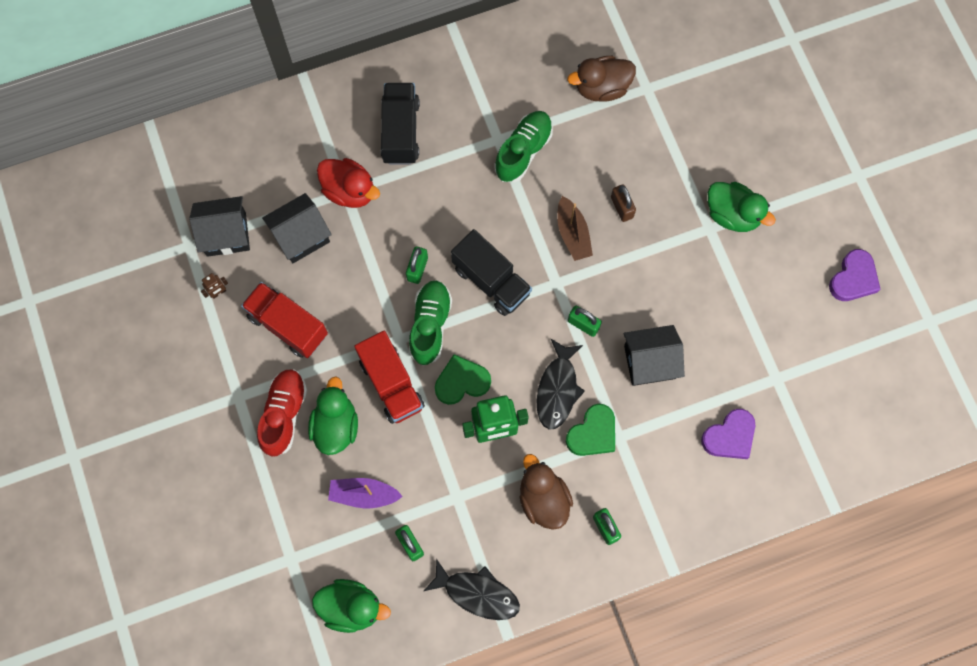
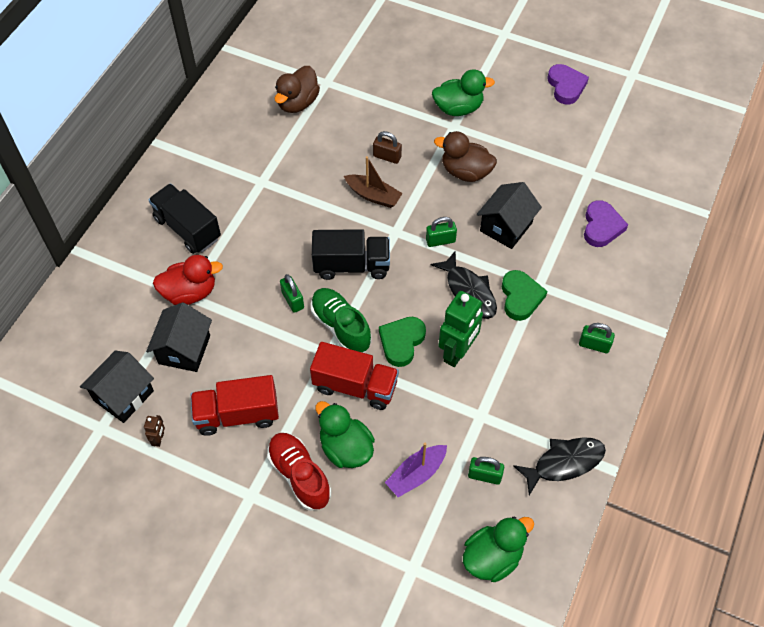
camera: 45 degrees left, 15 degrees down
green shoe [494,111,553,183] -> none
brown duck [520,454,573,530] -> brown duck moved to [434,131,497,182]

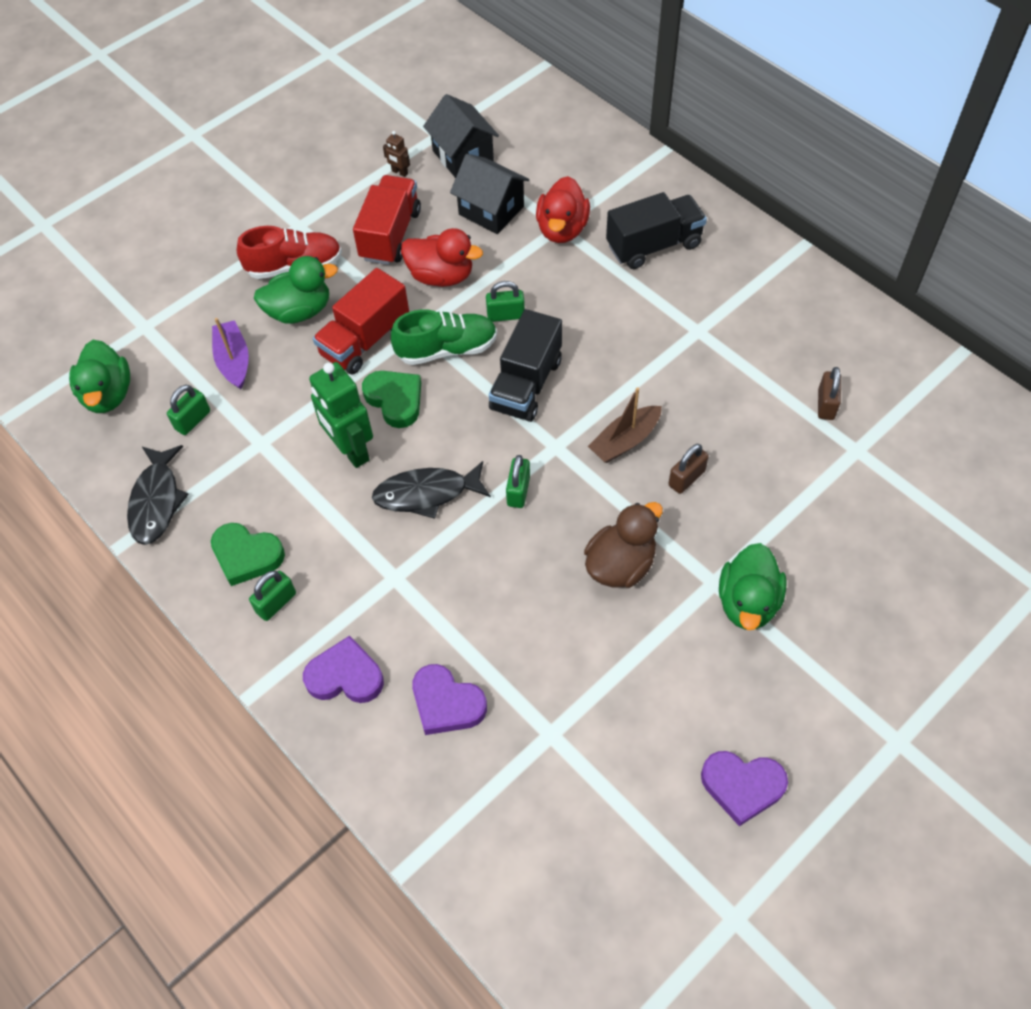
camera: 115 degrees right, 0 degrees up
brown duck [274,66,320,113] -> brown padlock [818,367,841,420]
black house [477,182,542,249] -> none
green heart [502,270,547,321] -> green heart moved to [211,523,285,586]
none -> purple heart [303,636,384,703]
none -> red duck [401,228,483,287]

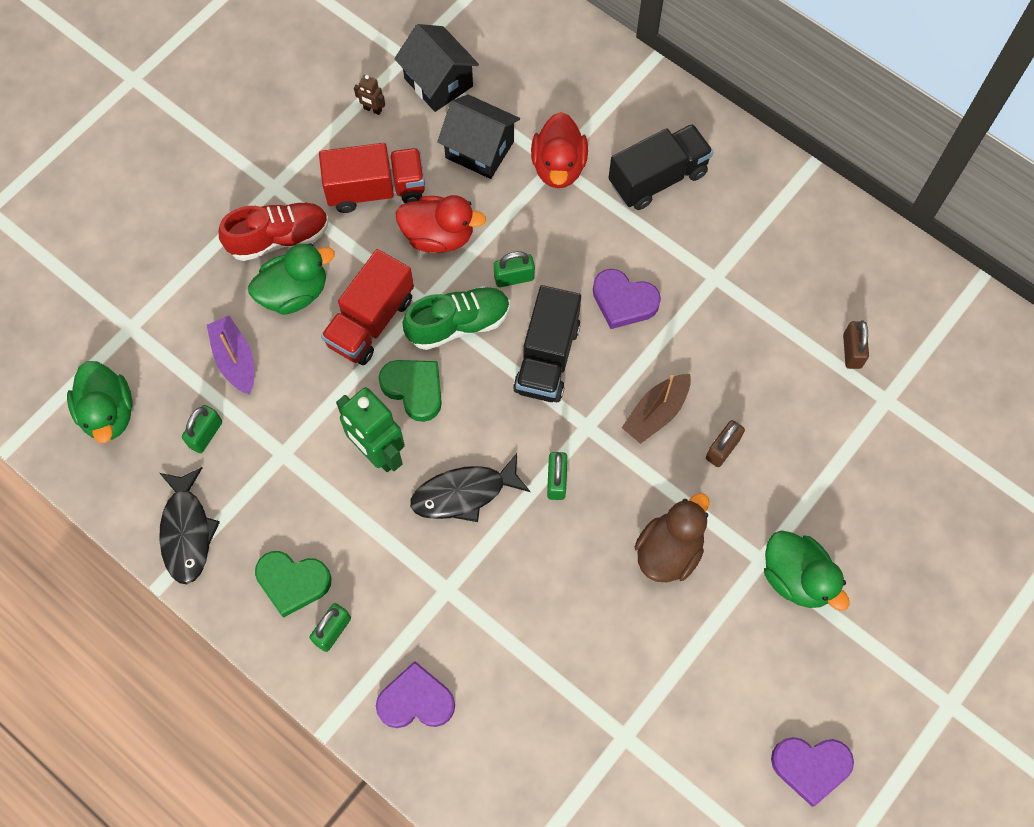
camera: 10 degrees left, 10 degrees up
red truck [353,175,421,265] -> red truck turned 75 degrees clockwise [319,143,425,213]
purple heart [412,664,487,735] -> purple heart moved to [593,269,661,329]
green duck [719,543,787,630] -> green duck turned 45 degrees counterclockwise [764,530,850,611]

